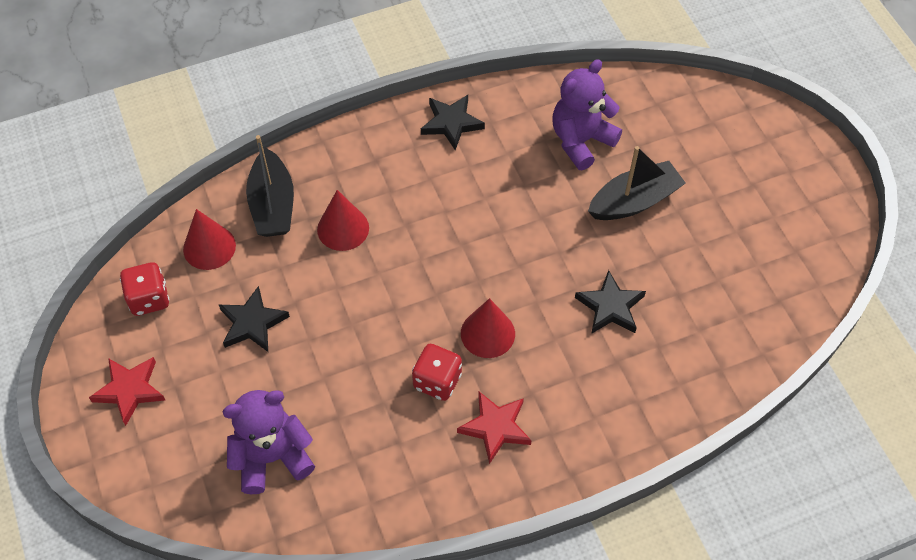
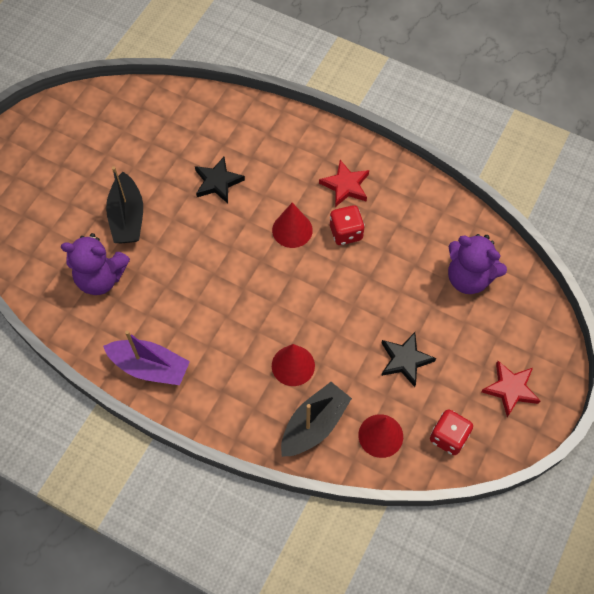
camera: 130 degrees left, 5 degrees up
black star [421,95,485,150] -> purple boat [103,330,190,385]
black boat [588,146,686,220] -> black boat turned 120 degrees counterclockwise [106,166,143,243]

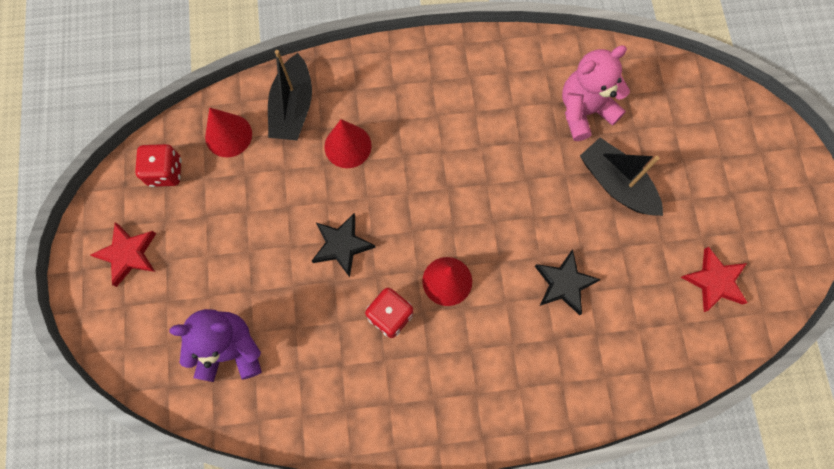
camera: 145 degrees right, 10 degrees up
purple teddy bear [61,233,130,295] -> pink teddy bear [562,45,630,141]
purple boat [103,330,190,385] -> none
red star [319,160,369,207] -> red star moved to [681,247,748,312]
black star [381,332,436,387] -> black star moved to [312,213,376,277]

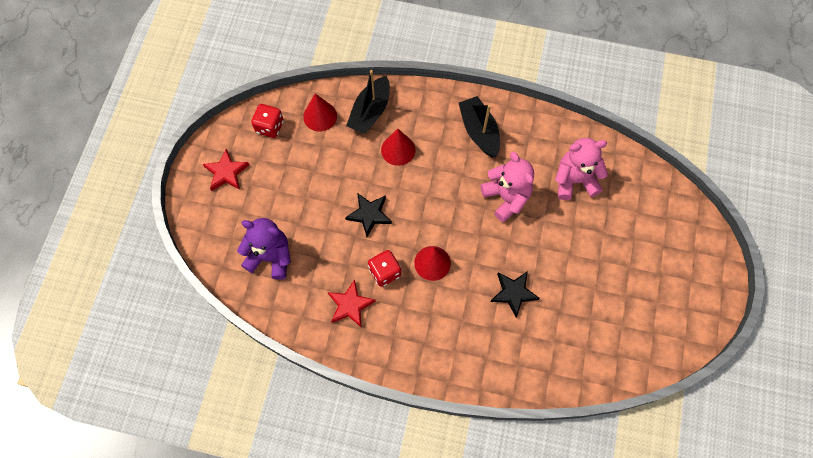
camera: 20 degrees right, 5 degrees down
black boat [580,137,663,216] -> black boat moved to [459,96,500,157]
red star [681,247,748,312] -> red star moved to [328,279,376,328]
none -> pink teddy bear [481,152,534,222]

